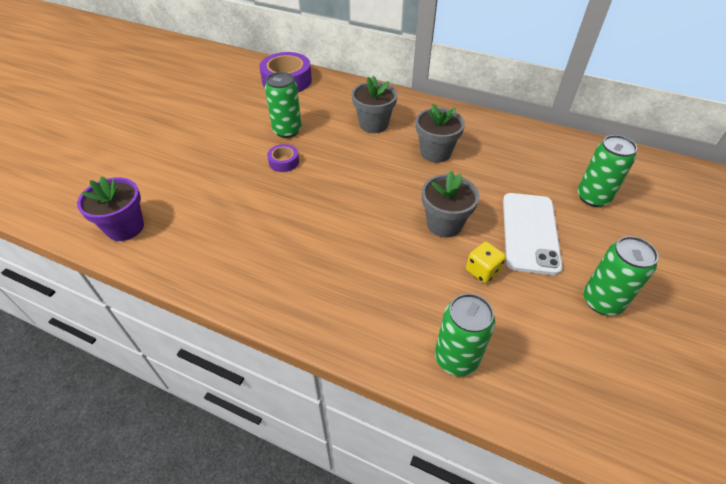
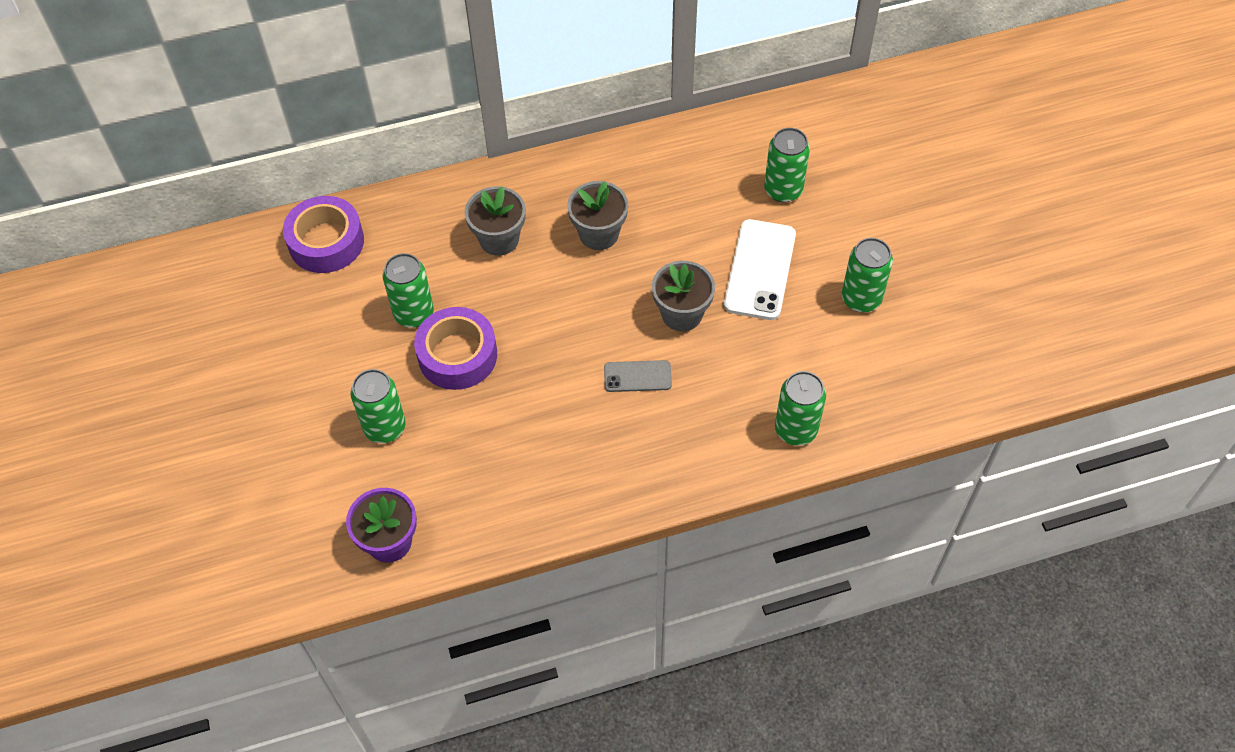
camera: 40 degrees left, 10 degrees up
purple tape [267,144,299,172] -> purple tape [414,307,497,390], size x1.98
yellow dice [466,242,506,283] -> none
white phone [503,193,563,275] -> white phone turned 45 degrees clockwise [724,219,796,320]
none -> green can [350,369,406,443]
none -> grey phone [604,360,672,392]

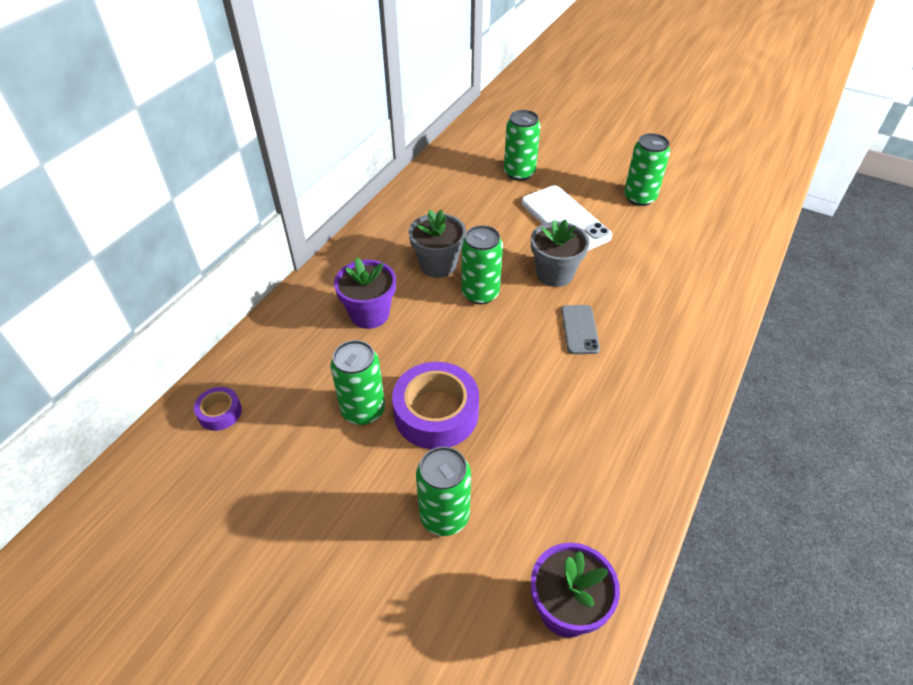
camera: 45 degrees left, 10 degrees down
purple tape [283,196,364,273] -> purple tape [194,387,242,431], size x0.50
grey flower pot [464,186,526,256] -> purple flower pot [334,258,396,329]
grey phone [604,360,672,392] -> grey phone turned 45 degrees counterclockwise [561,305,600,354]
green can [775,371,826,446] -> green can moved to [461,225,503,304]

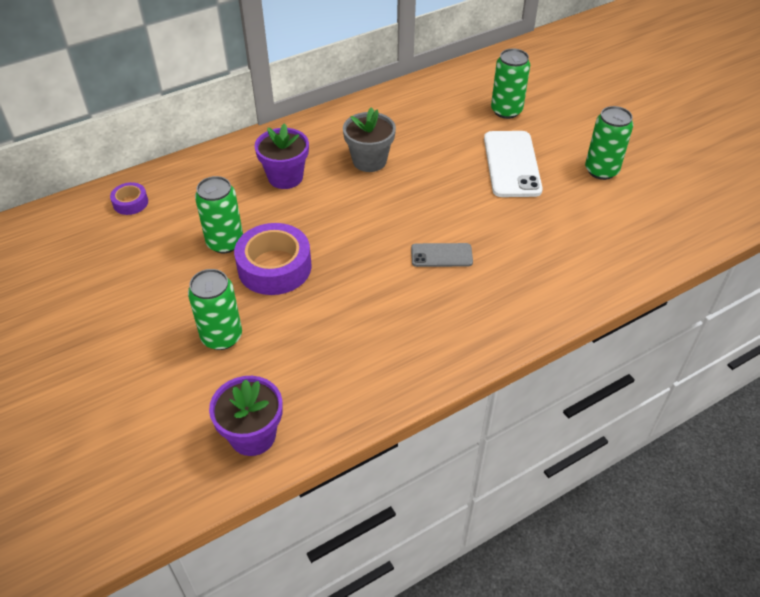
camera: 30 degrees right, 0 degrees up
green can [461,225,503,304] -> none
grey flower pot [531,219,589,287] -> none
grey phone [561,305,600,354] -> grey phone turned 60 degrees clockwise [411,243,473,267]

